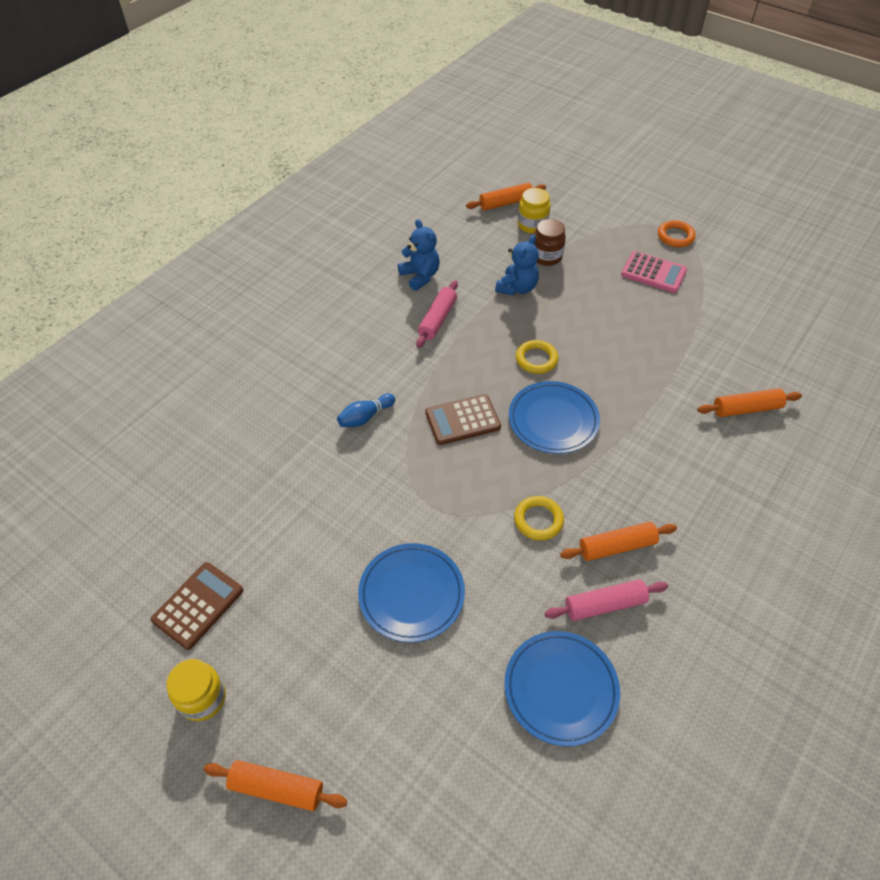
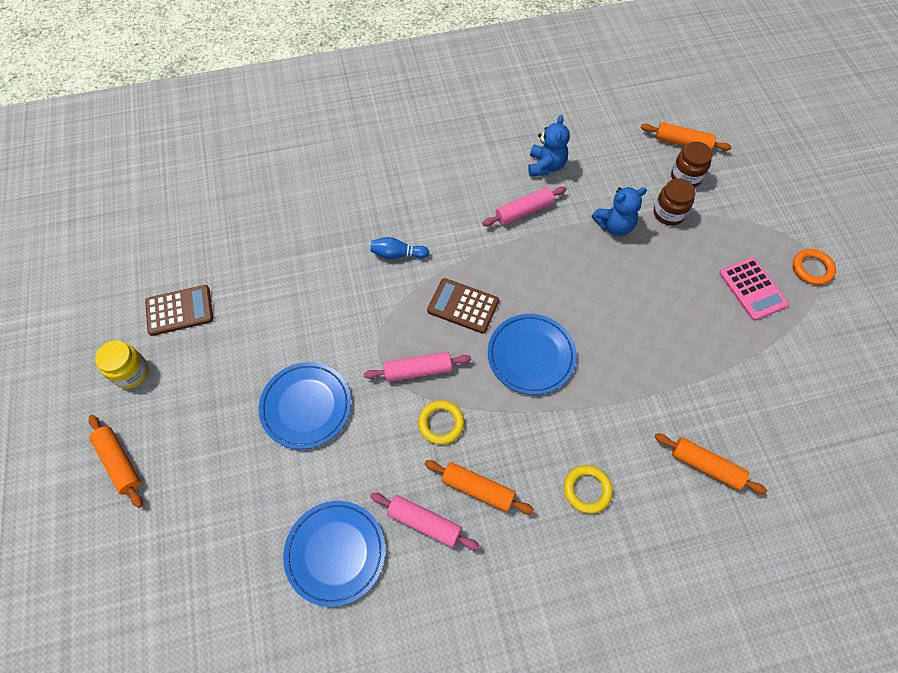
camera: 40 degrees right, 10 degrees up
yellow ring [516,340,558,374] -> yellow ring moved to [564,465,613,514]
yellow jar [518,188,550,234] -> brown jar [671,142,713,187]
none -> pink rolling pin [364,352,471,382]

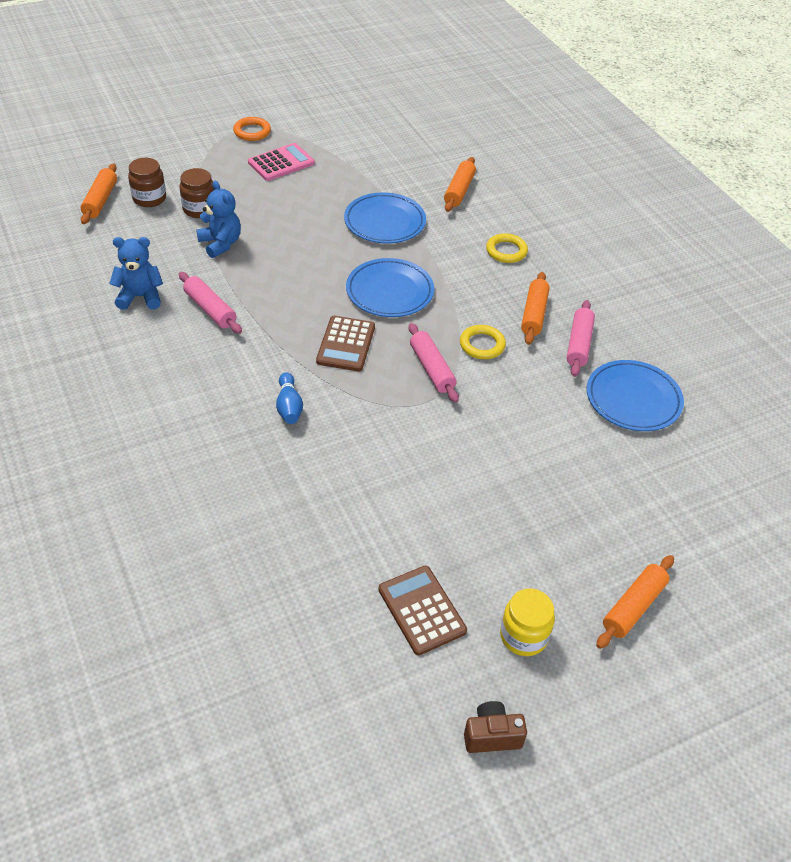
camera: 105 degrees left, 15 degrees down
blue plate [259,362,351,449] -> blue plate moved to [344,192,426,243]
none -> brown camera [464,701,527,753]

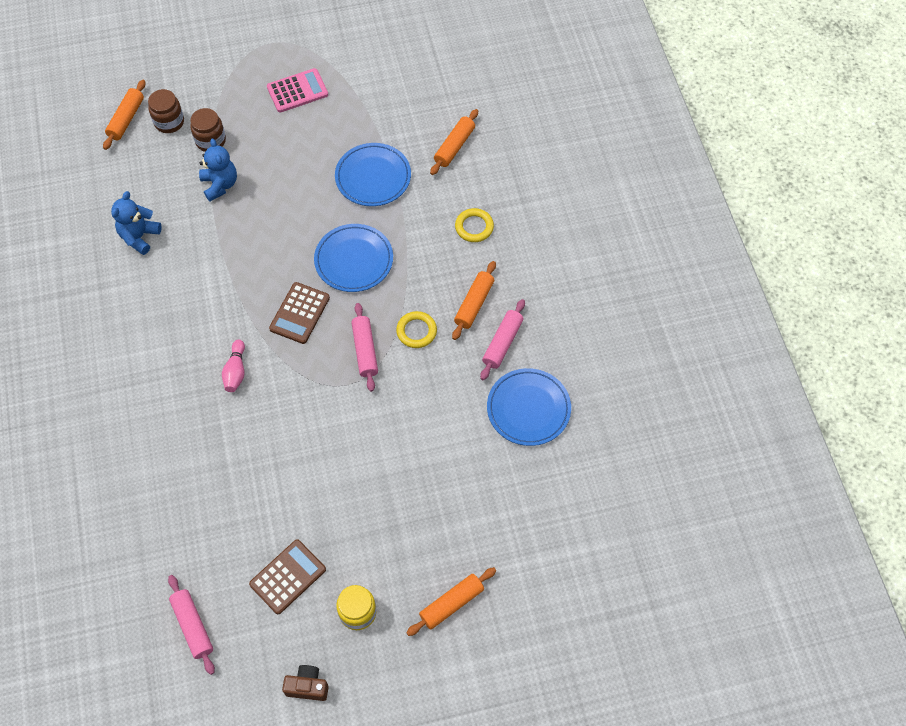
camera: 15 degrees right, 15 degrees up
blue teddy bear [109,237,163,310] -> blue teddy bear turned 75 degrees counterclockwise [111,191,162,255]
pink rolling pin [179,272,242,334] -> pink rolling pin moved to [168,575,215,675]
orange ring [233,117,271,141] -> none
blue bowling pin [276,372,303,424] -> pink bowling pin [222,340,245,392]
brown calculator [378,566,467,655] -> brown calculator turned 60 degrees clockwise [249,539,326,614]

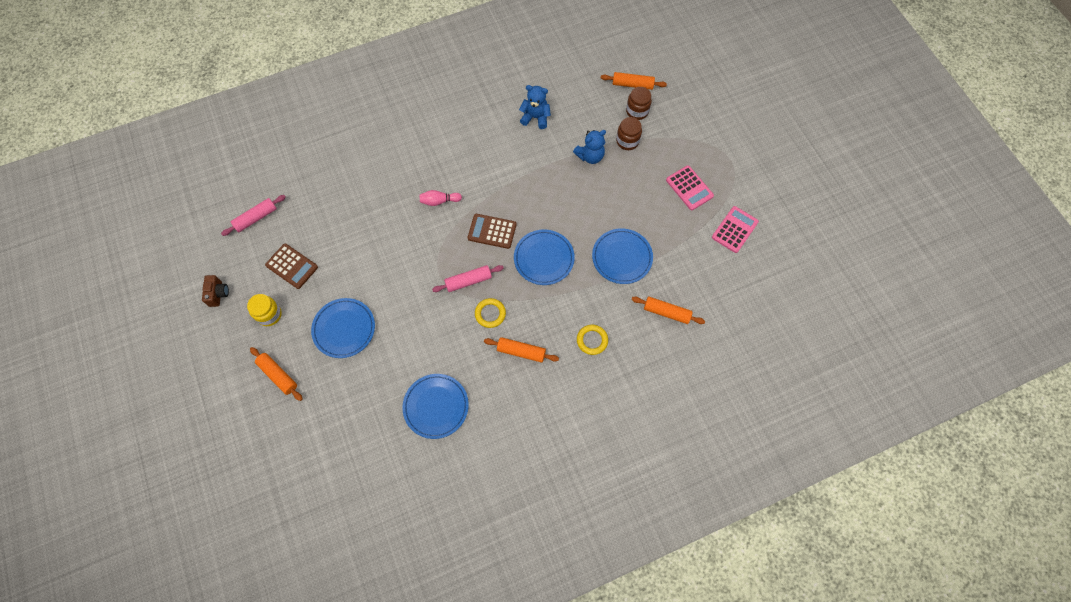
camera: 80 degrees right, 5 degrees up
pink rolling pin [480,299,525,380] -> none
none -> blue plate [311,298,375,358]
none -> pink calculator [712,206,759,253]

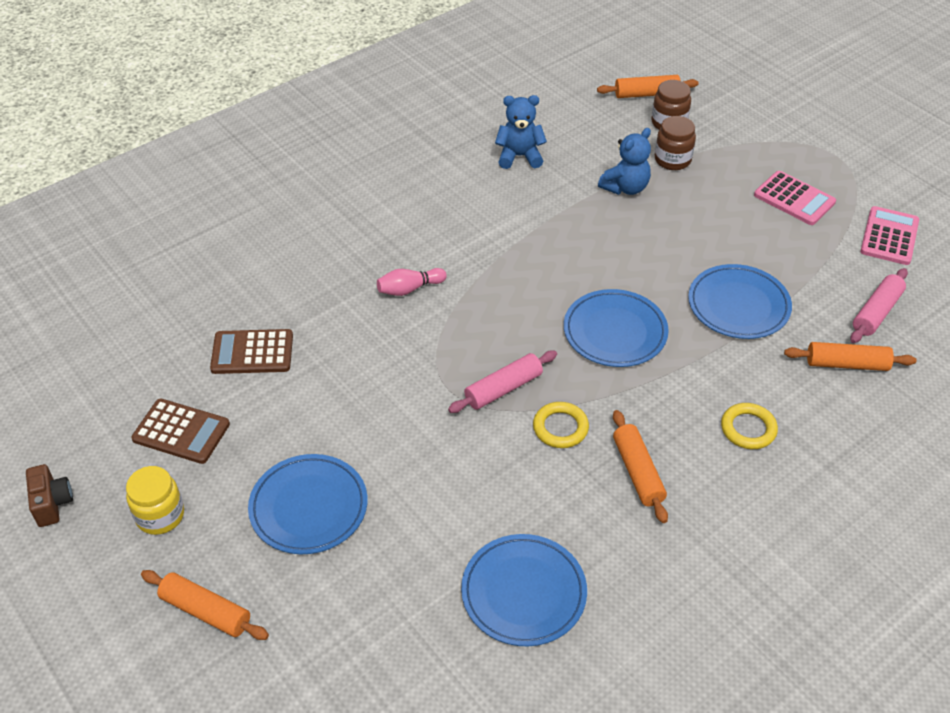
camera: 15 degrees left, 20 degrees down
pink rolling pin [221,195,286,236] -> pink rolling pin moved to [850,268,908,343]
brown calculator [468,214,517,249] -> brown calculator moved to [210,329,293,374]
orange rolling pin [484,337,559,363] -> orange rolling pin turned 75 degrees clockwise [613,410,668,523]

